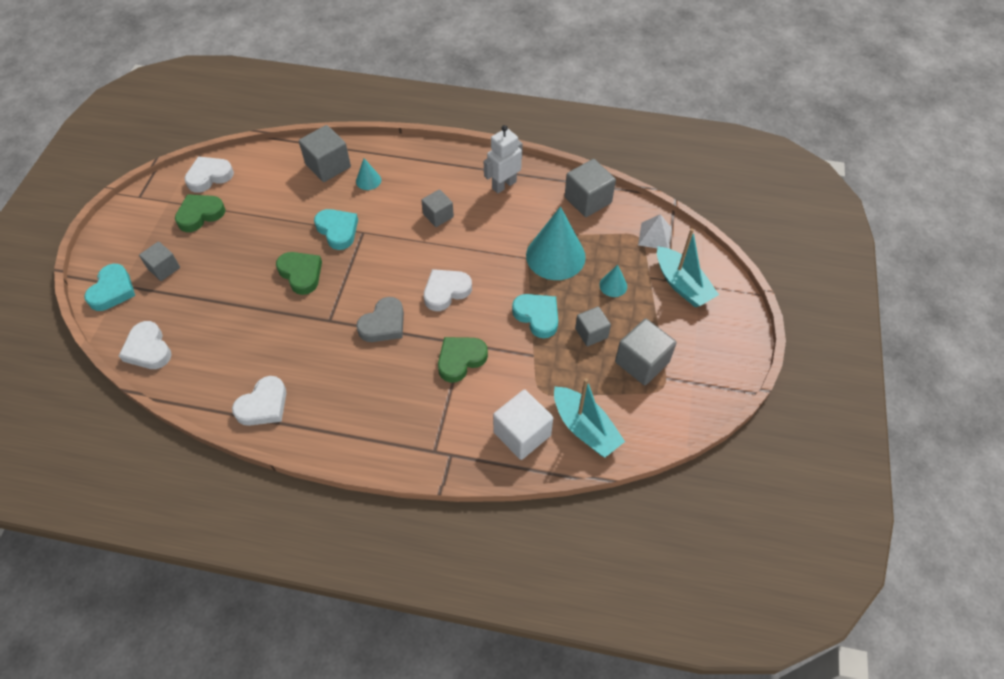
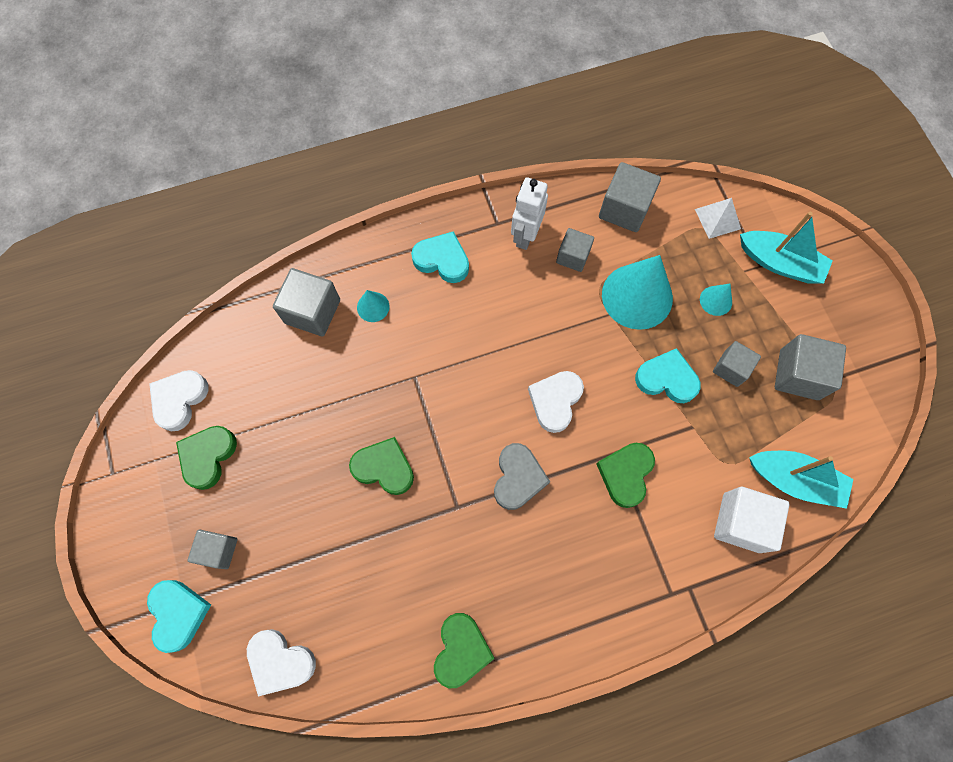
camera: 30 degrees left, 15 degrees up
white heart [232,376,286,426] -> green heart [434,613,495,688]
turquoise heart [314,209,358,250] -> turquoise heart moved to [411,231,469,283]
grey cube [421,189,454,227] -> grey cube moved to [556,228,594,272]

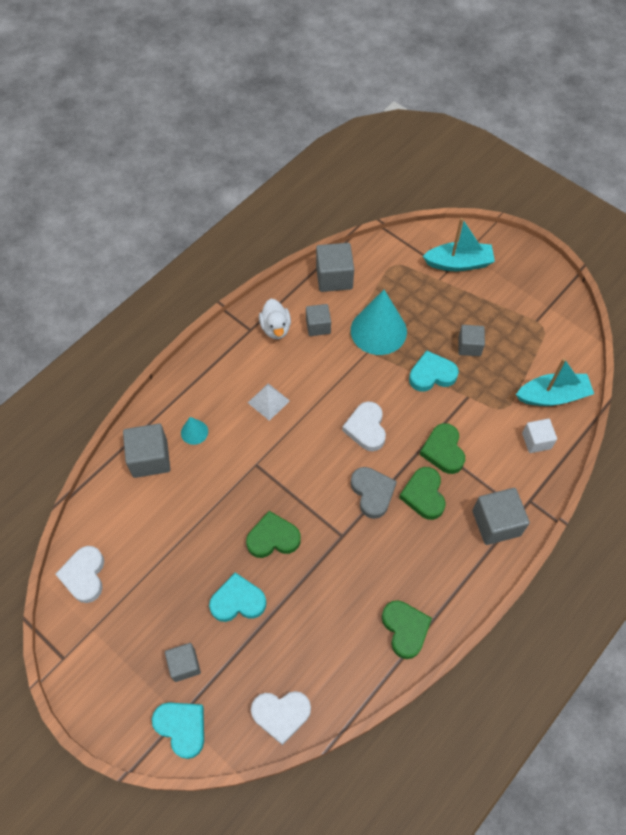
camera: 30 degrees left, 10 degrees down
green heart [176,426,237,490] -> green heart moved to [399,467,446,520]
turquoise heart [411,231,469,283] -> turquoise heart moved to [209,572,266,622]
white robot [511,177,548,250] -> white duck [259,299,291,339]
white pyramid [695,198,741,239] -> white pyramid moved to [248,383,290,421]
turquoise cone [700,284,732,316] -> none
white cube [714,487,789,553] -> white cube [522,419,557,453], size x0.64
grey cube [775,334,846,400] -> grey cube moved to [472,488,530,545]

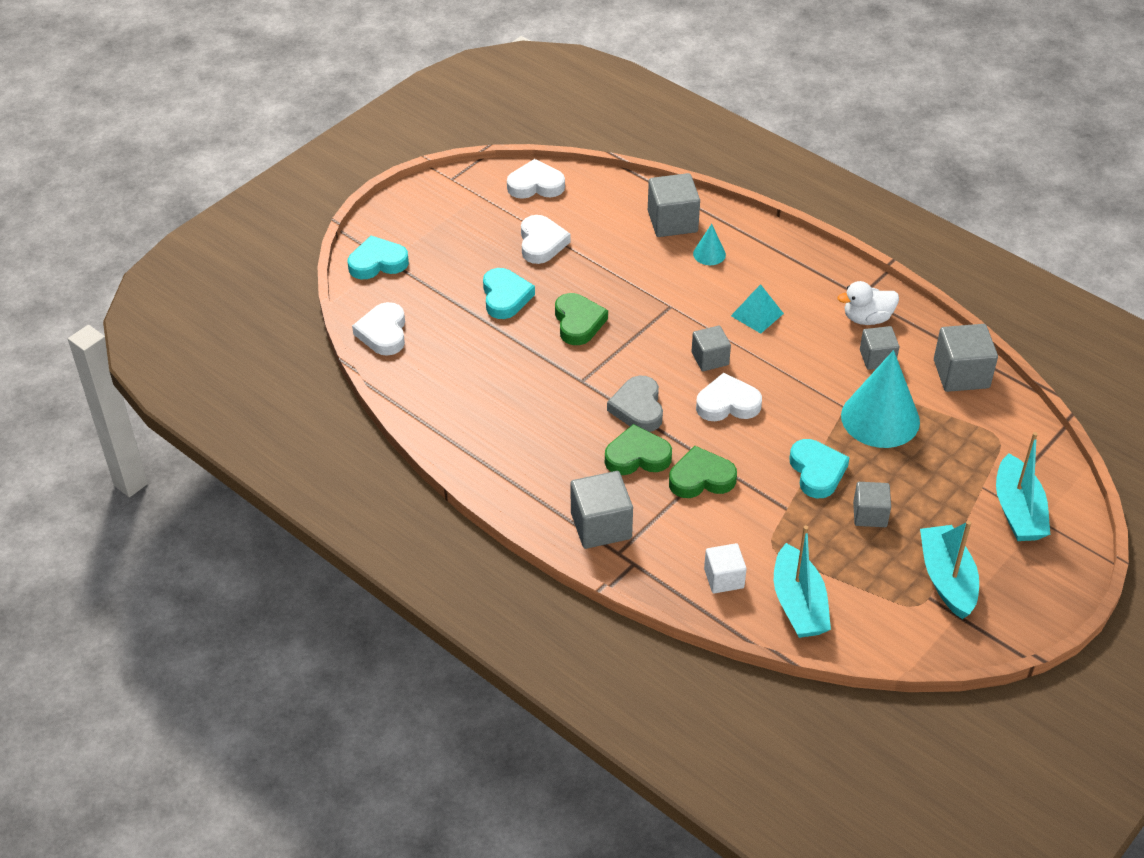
camera: 90 degrees right, 15 degrees down
turquoise heart [152,703,204,759] -> turquoise heart turned 150 degrees counterclockwise [348,236,409,279]
grey cube [165,643,201,682] -> grey cube moved to [692,325,731,371]
white pyramid [248,383,290,421] -> turquoise pyramid [731,284,784,333]
grey heart [351,467,397,519] -> grey heart turned 105 degrees clockwise [607,376,663,432]
green heart [382,600,432,659] -> none
none -> white heart [521,215,570,264]
none -> turquoise boat [920,521,979,619]

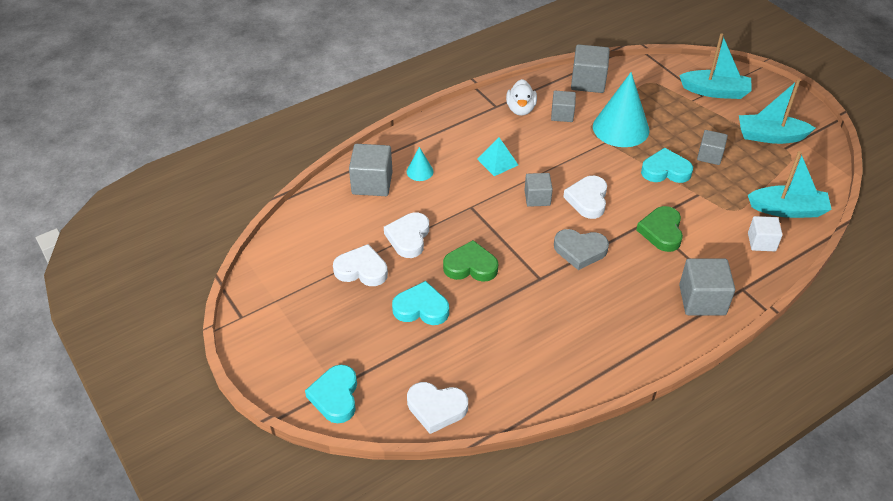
camera: 75 degrees left, 0 degrees up
white heart [507,159,565,199] -> white heart moved to [384,213,429,258]
green heart [605,424,672,475] -> none

